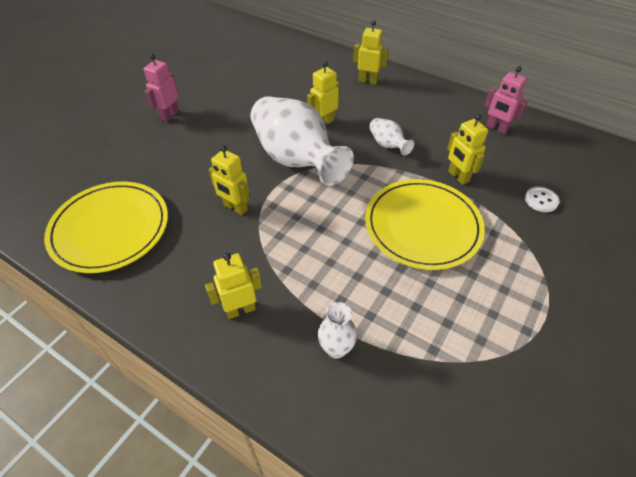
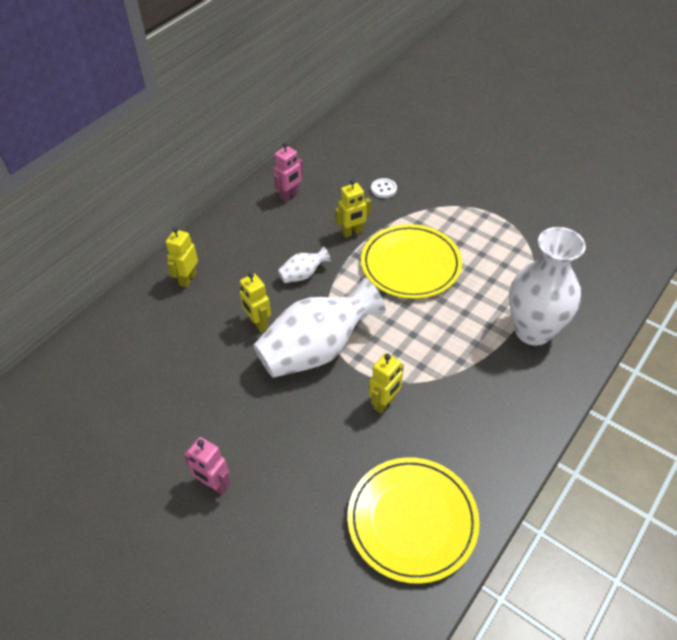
camera: 85 degrees left, 0 degrees up
yellow robot [205,253,262,319] -> none
white vase [318,302,357,359] -> white vase [509,227,586,346], size x2.28

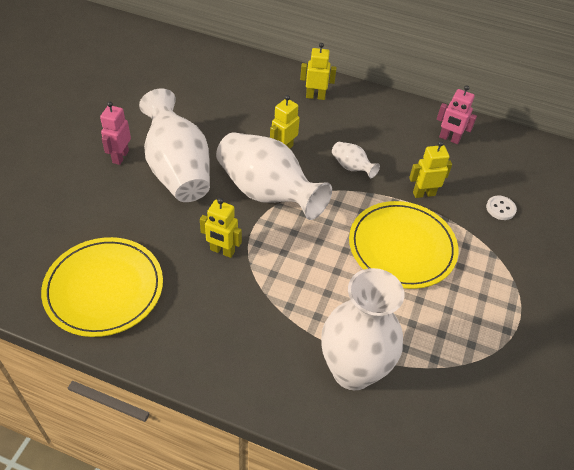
camera: 70 degrees right, 0 degrees up
yellow robot [335,179,371,238] -> yellow robot turned 120 degrees clockwise [409,141,452,198]
none -> white vase [139,88,210,202]

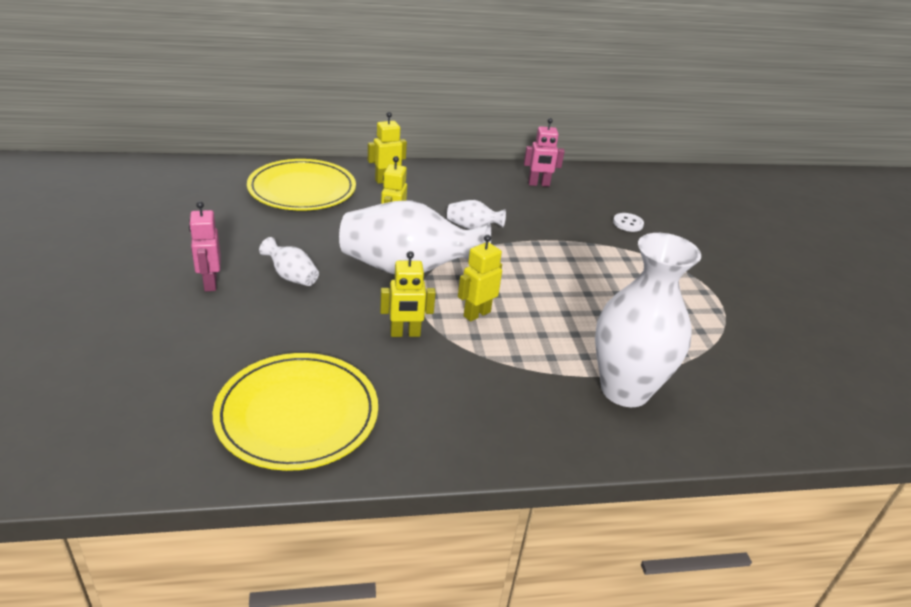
camera: 30 degrees left, 15 degrees down
white vase [139,88,210,202] -> white vase [259,237,319,286], size x0.44
yellow plate [349,201,458,289] -> yellow plate moved to [247,159,356,211]
yellow robot [409,141,452,198] -> yellow robot moved to [458,235,502,321]

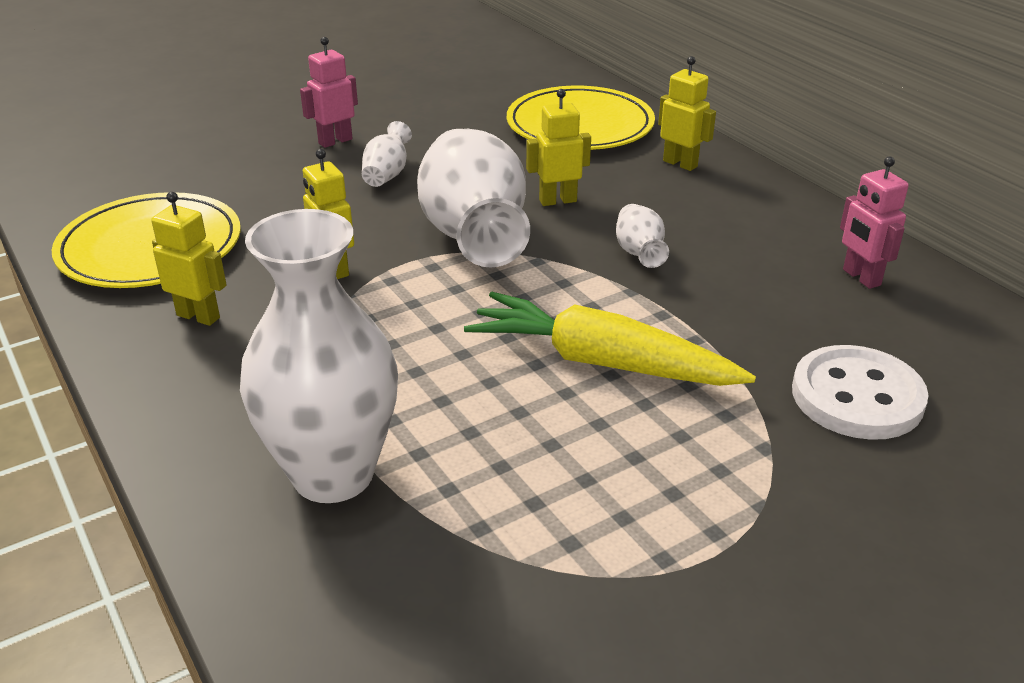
camera: 70 degrees right, 0 degrees up
yellow robot [458,235,502,321] -> yellow robot moved to [151,192,227,326]
white button [613,213,644,232] -> white button [792,345,929,440], size x2.04
none -> yellow carrot [464,292,756,386]

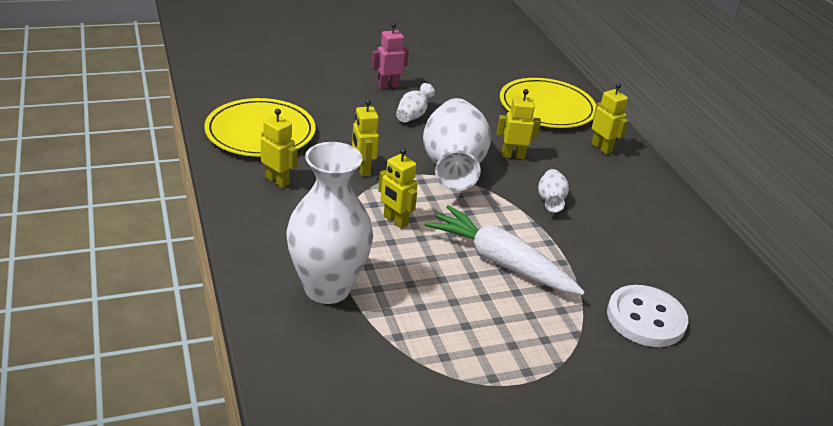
camera: 10 degrees right, 0 degrees up
yellow carrot [464,292,756,386] -> white carrot [424,205,585,295]
pink robot [840,156,909,289] -> none
none -> yellow robot [378,148,418,229]

